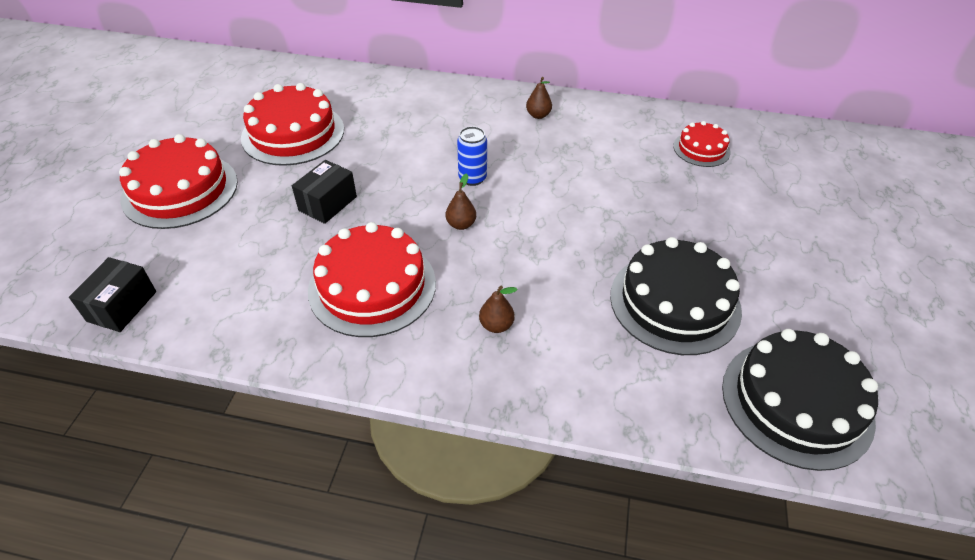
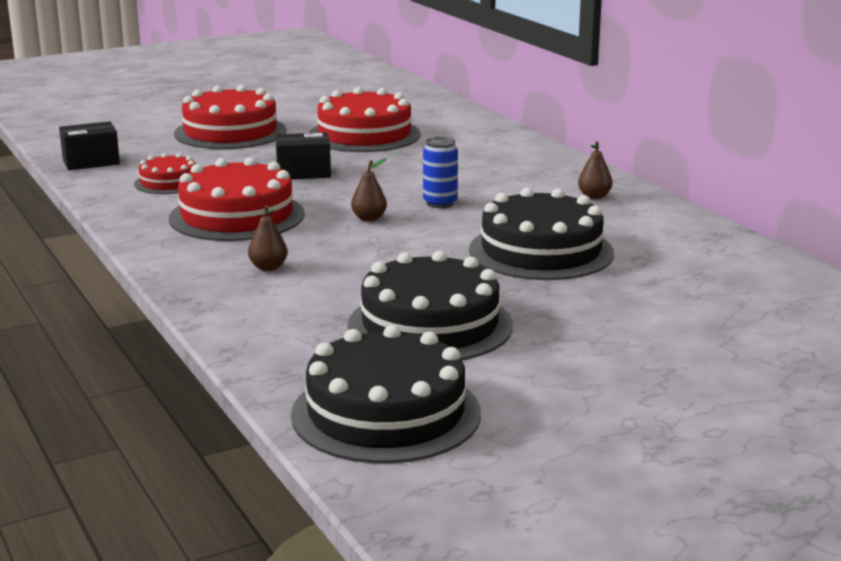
camera: 50 degrees right, 25 degrees down
red cake [673,121,731,167] -> red cake moved to [134,153,196,194]
none -> black cake [469,188,614,280]

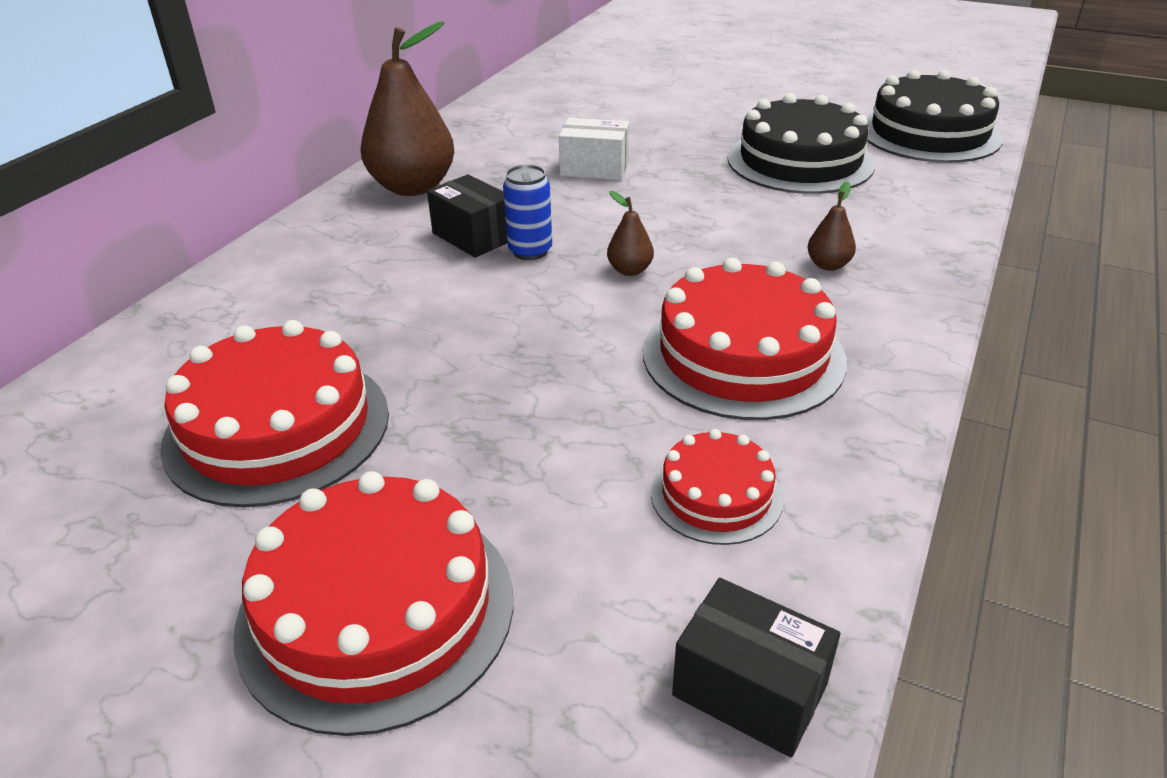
camera: 125 degrees left, 15 degrees up
black box [275,132,331,179] -> black box moved to [427,174,507,258]
black cake [469,188,614,280] -> white box [559,118,629,180]
brown pear [578,141,612,199] -> brown pear [360,21,454,196], size x2.28

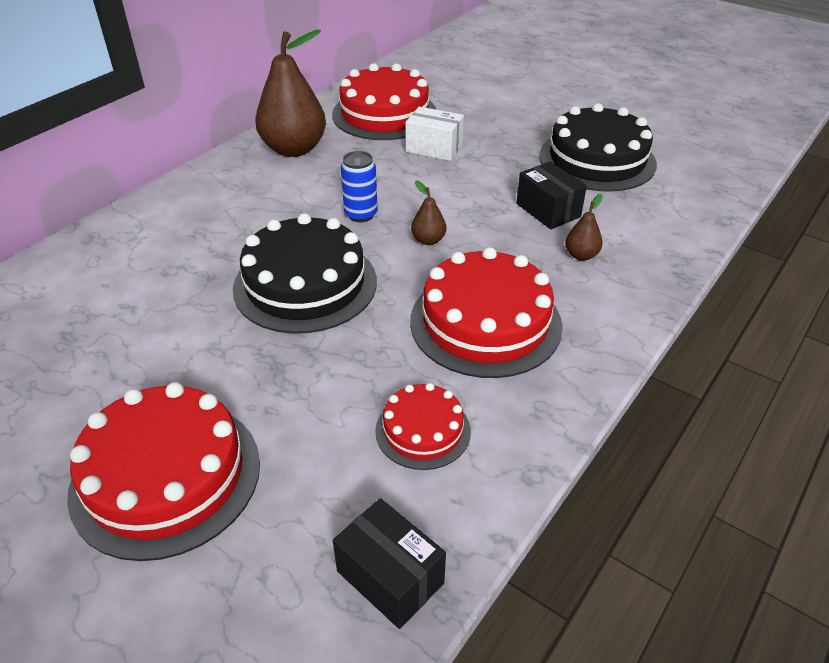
camera: 10 degrees right, 5 degrees up
red cake [160,320,389,507] -> red cake moved to [332,63,437,140]
black box [427,174,507,258] -> black box moved to [516,162,587,229]
black cake [865,70,1003,163] -> black cake moved to [233,213,377,334]

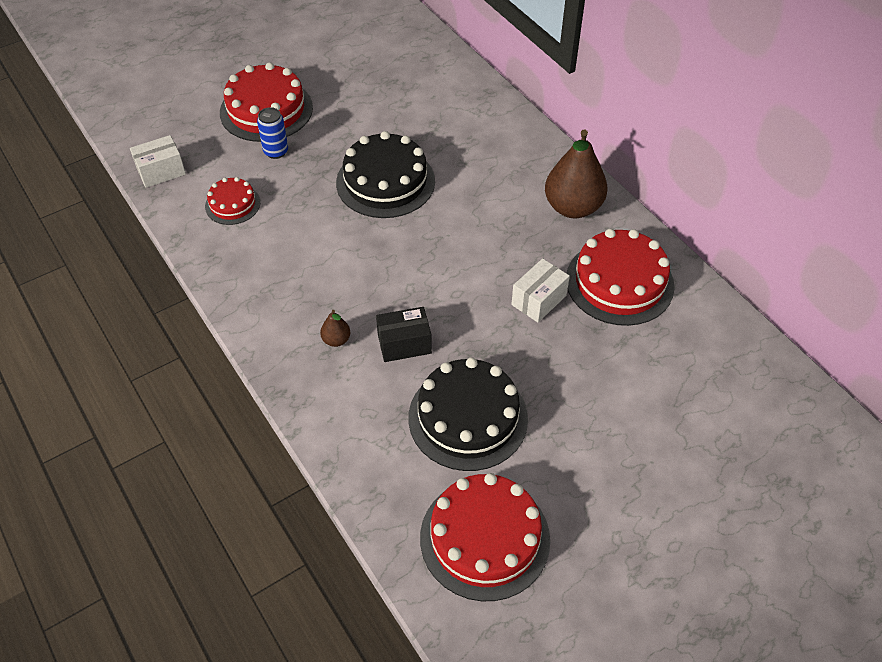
camera: 110 degrees right, 10 degrees up
black box [333,498,446,629] -> white box [130,135,186,188]
blue can [341,151,378,222] -> blue can moved to [257,107,288,159]
red cake [410,247,563,378] -> red cake moved to [420,473,550,601]
brown pear [411,181,447,245] -> none

